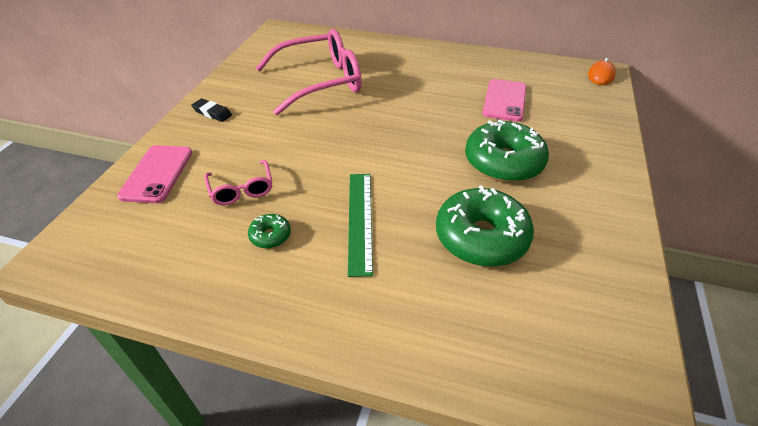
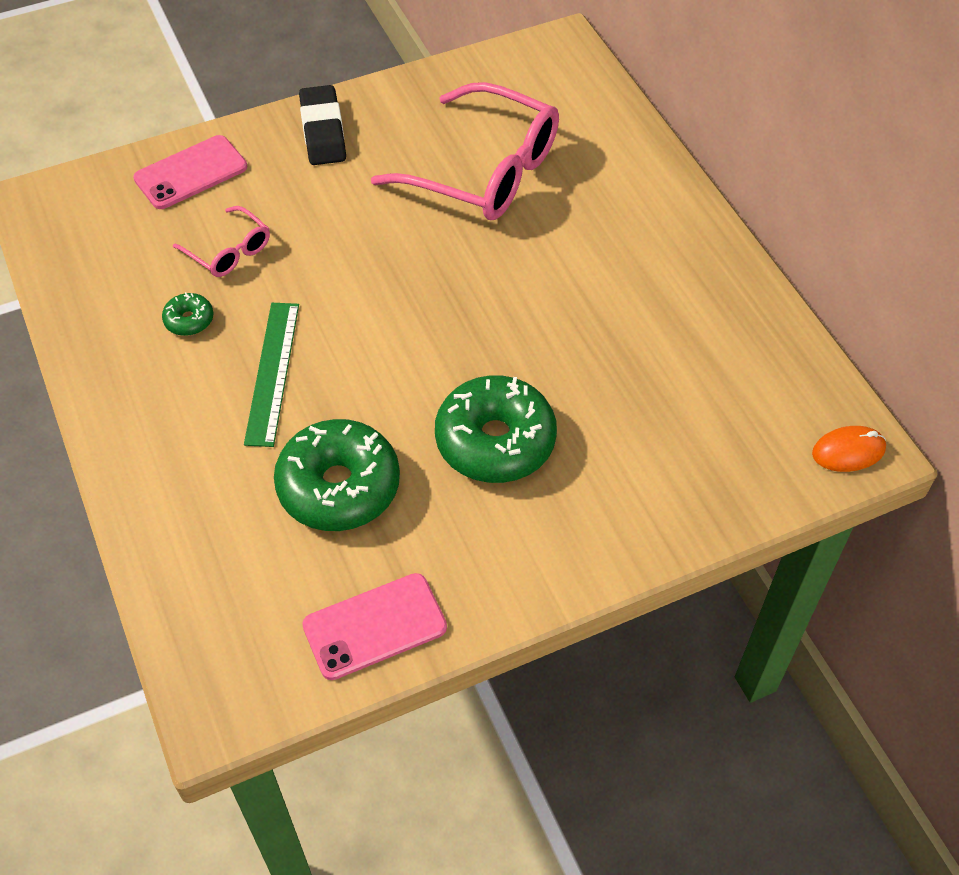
camera: 50 degrees right, 10 degrees up
black eraser [191,99,232,122] -> black eraser [299,85,346,165], size x1.66
pink glasses [204,160,272,205] -> pink glasses turned 75 degrees counterclockwise [173,206,270,277]
green ruler [348,174,373,277] -> green ruler turned 45 degrees counterclockwise [244,303,299,447]
pink phone [483,79,527,122] -> pink phone moved to [302,573,447,680]

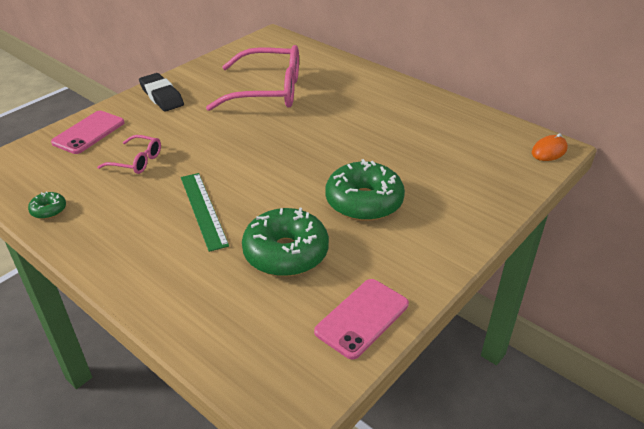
camera: 25 degrees left, 15 degrees down
green donut [162,292,213,336] -> green donut moved to [28,192,66,219]

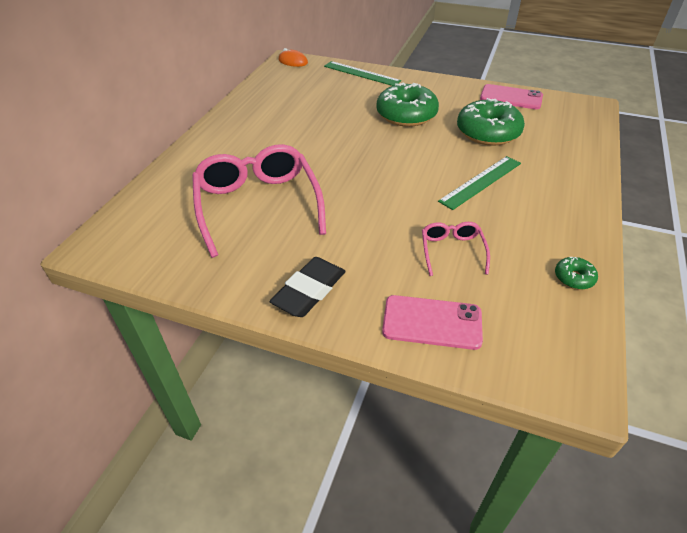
camera: 110 degrees left, 5 degrees up
none -> green ruler [324,61,401,86]

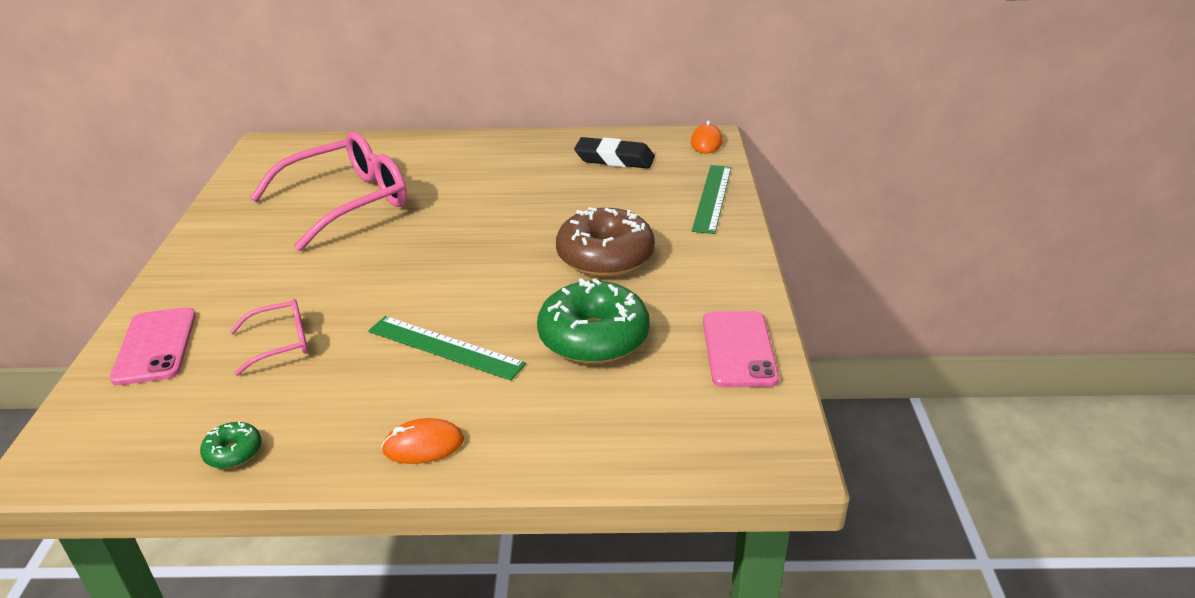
camera: 70 degrees right, 10 degrees down
black eraser [270,257,346,317] -> black eraser moved to [574,137,655,168]
green donut [376,83,439,127] -> brown donut [556,207,655,277]
none -> orange mouse [381,418,464,464]

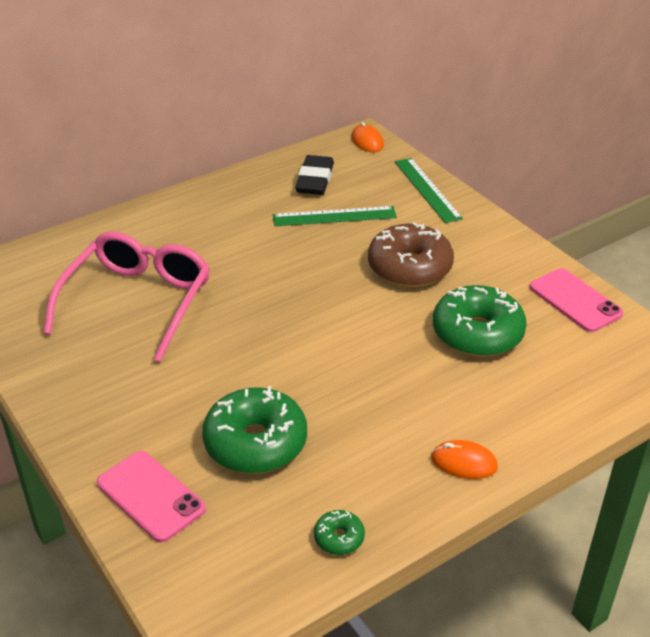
camera: 35 degrees left, 5 degrees up
pink glasses [230,299,308,376] -> green donut [202,386,307,474]
green ruler [368,316,526,380] -> green ruler moved to [273,206,397,226]
orange mouse [381,418,464,464] -> orange mouse turned 60 degrees clockwise [431,440,498,479]
black eraser [574,137,655,168] -> black eraser turned 60 degrees counterclockwise [295,155,334,195]

